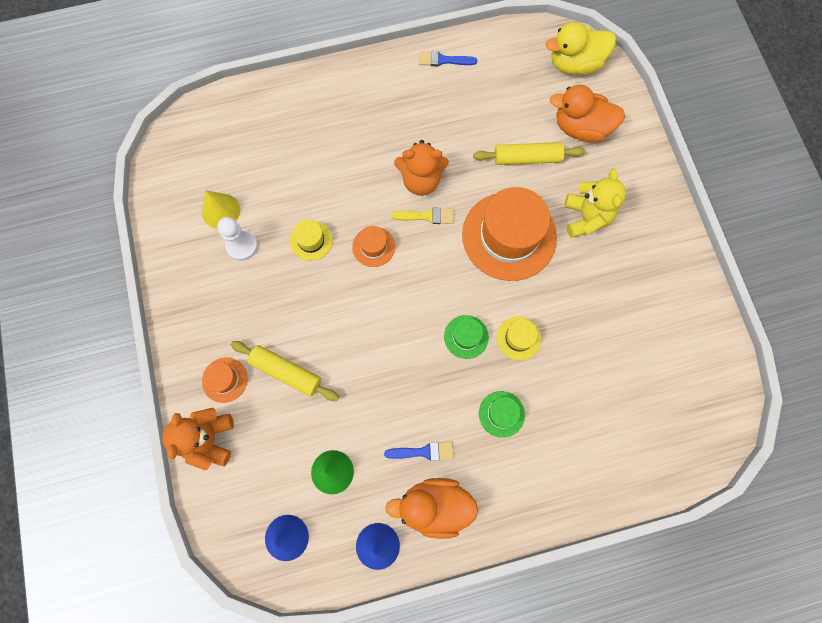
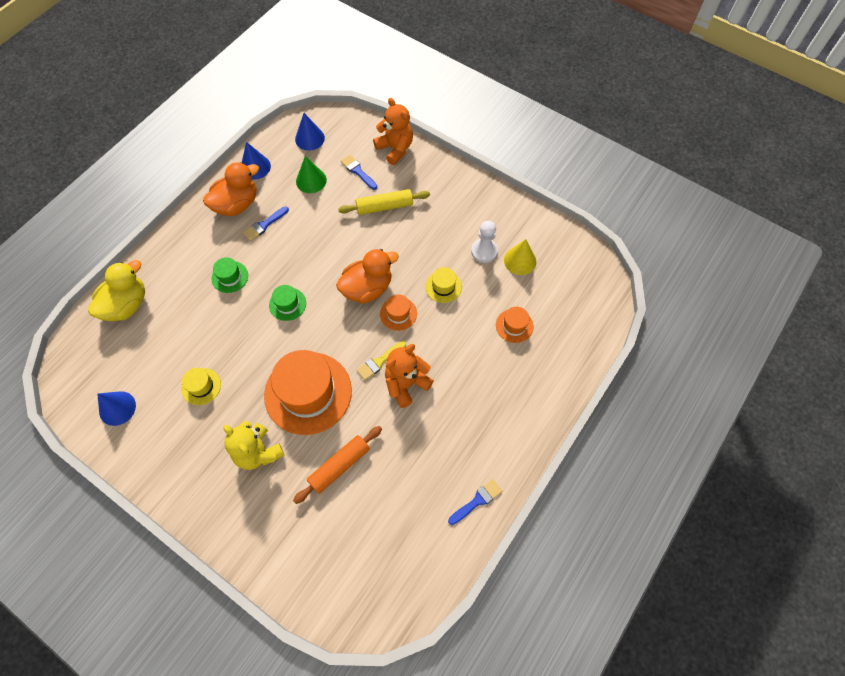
camera: 140 degrees right, 10 degrees down
orange hat [202,357,248,403] -> orange hat moved to [496,307,533,343]
yellow rolling pin [473,142,585,165] -> orange rolling pin [293,426,382,504]
yellow hat [497,317,541,360] -> yellow hat moved to [181,368,221,405]
yellow duck [546,22,616,75] -> yellow duck moved to [88,260,145,321]
orange duck [550,85,625,142] -> orange duck moved to [336,249,399,304]
none -> blue cone [97,391,136,426]
none -> blue brush [341,155,377,190]

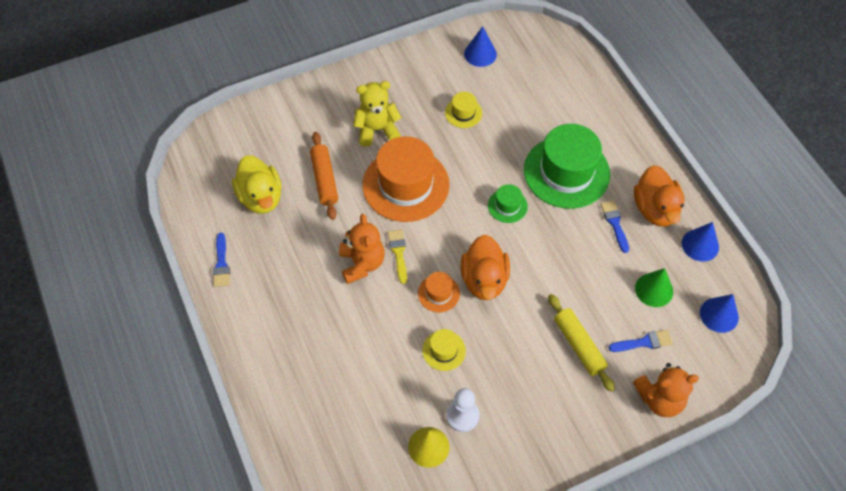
camera: 120 degrees right, 5 degrees down
yellow duck [88,260,145,321] -> yellow duck moved to [232,155,282,214]
green hat [212,257,248,293] -> green hat [524,124,610,209], size x2.21
yellow rolling pin [338,189,430,215] -> yellow rolling pin turned 45 degrees counterclockwise [548,294,615,392]
orange hat [496,307,533,343] -> none

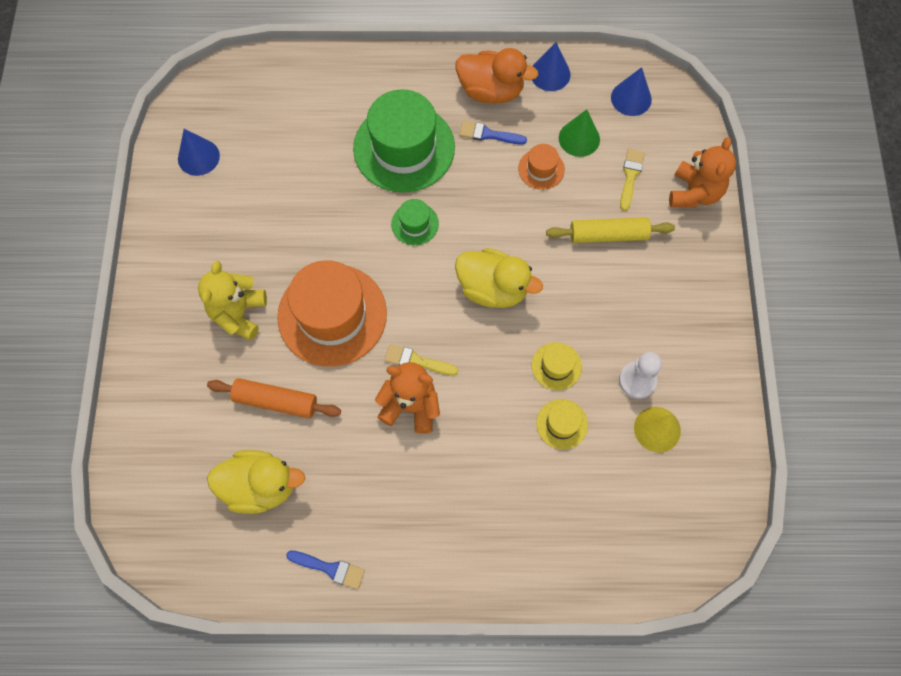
camera: 65 degrees left, 10 degrees up
orange hat [418,272,460,312] -> orange hat moved to [518,144,565,190]
yellow hat [445,92,482,128] -> yellow hat moved to [536,399,588,449]
orange duck [461,235,510,300] -> yellow duck [455,248,543,308]
blue brush [609,330,673,352] -> yellow brush [620,149,645,211]

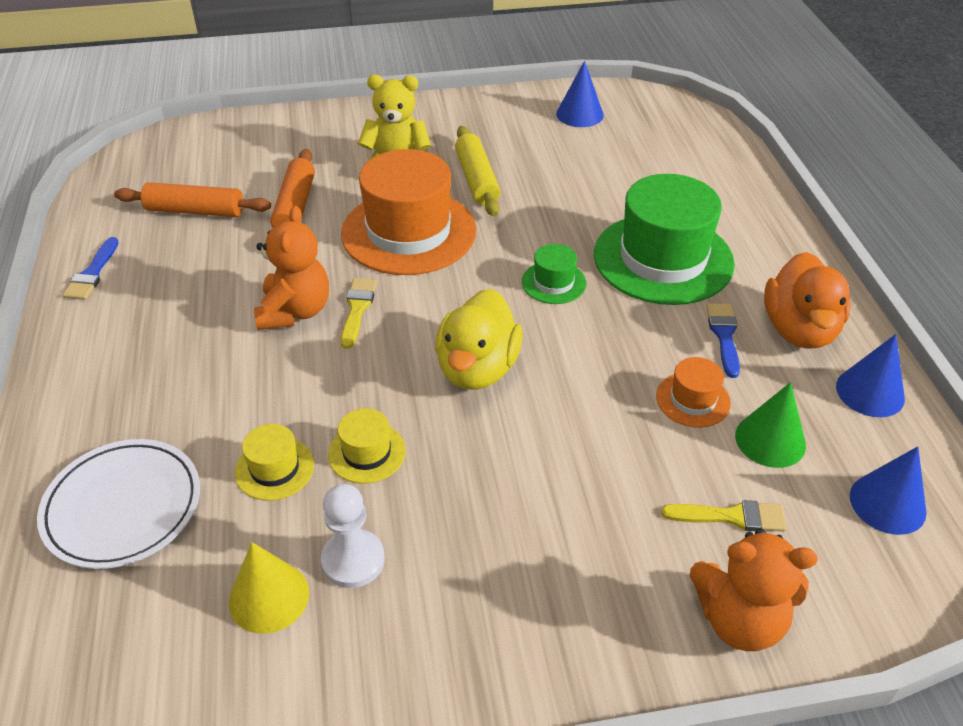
camera: 80 degrees right, 25 degrees down
yellow duck [207,450,305,514] -> orange rolling pin [114,182,271,217]
yellow rolling pin [546,217,675,243] -> yellow rolling pin moved to [455,126,500,216]
none -> white plate [37,439,200,569]

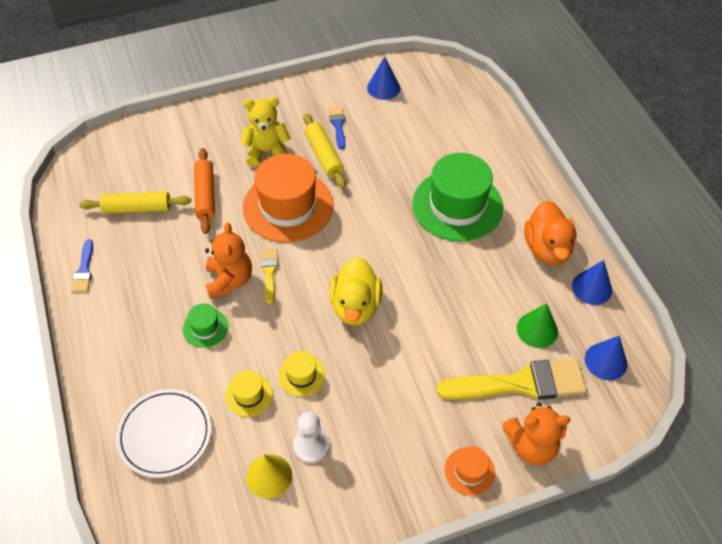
camera: 10 degrees left, 10 degrees up
orange rolling pin [114,182,271,217] -> yellow rolling pin [79,192,191,214]
green hat [522,244,586,304] -> green hat moved to [183,303,228,348]
orange hat [656,357,731,428] -> orange hat moved to [445,446,495,496]
yellow brush [661,500,786,532] -> yellow brush [436,359,587,400], size x2.11
blue brush [706,303,740,378] -> blue brush moved to [328,106,345,150]

